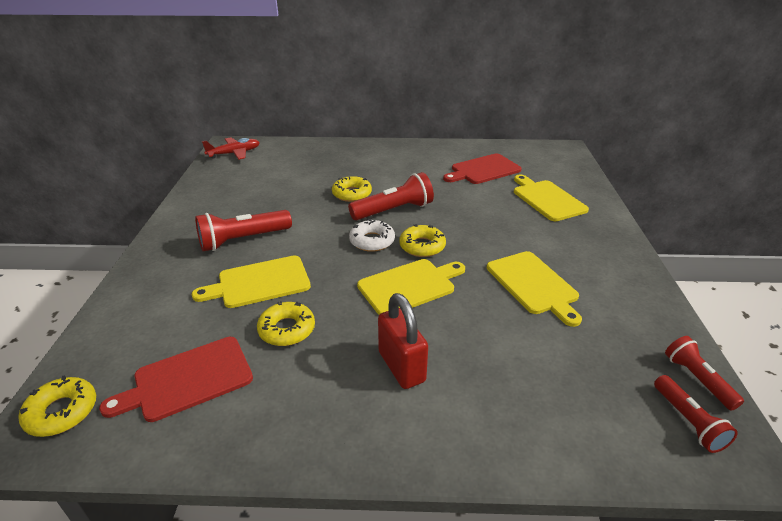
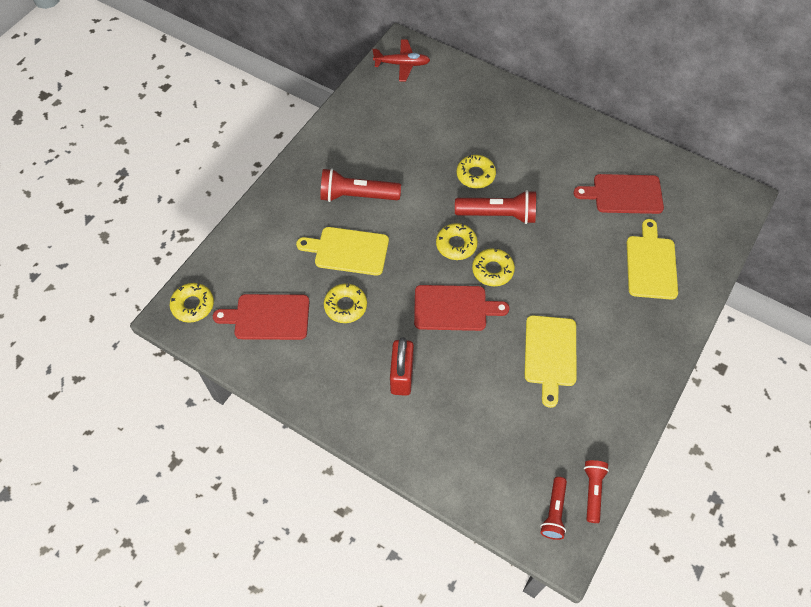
camera: 30 degrees right, 25 degrees up
white donut [349,219,395,252] -> yellow donut [436,223,478,260]
yellow cutting board [357,259,465,315] -> red cutting board [414,285,510,331]

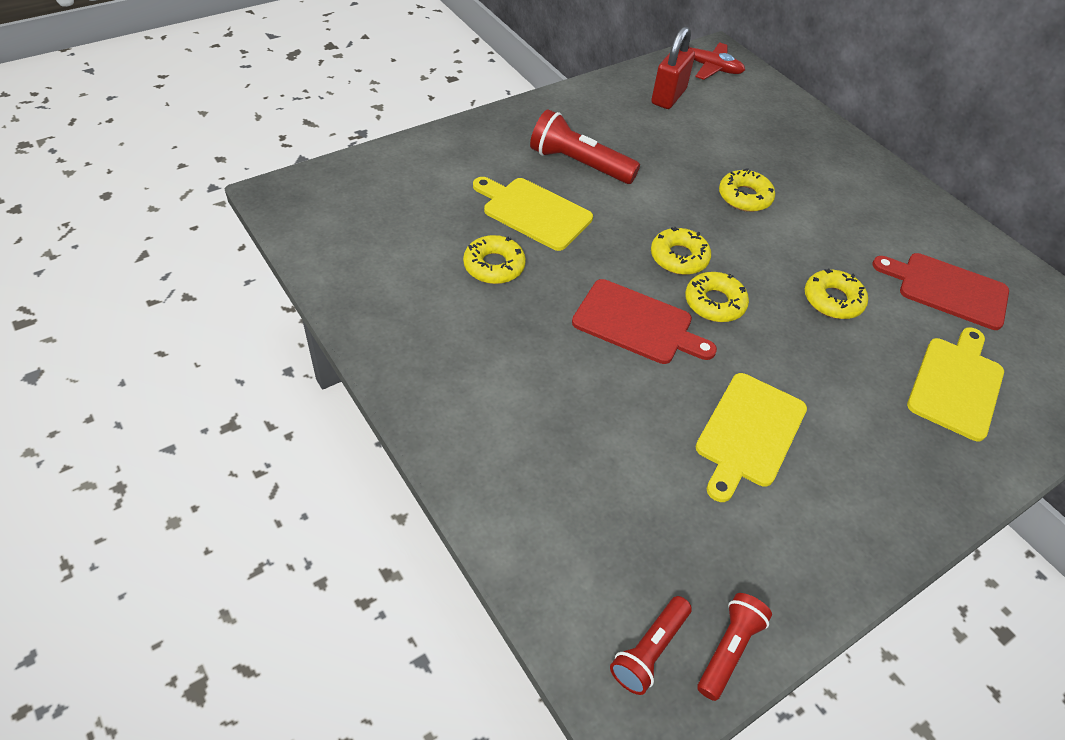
camera: 20 degrees right, 10 degrees down
yellow donut [170,283,214,323] -> yellow donut moved to [805,269,868,319]
red cutting board [213,294,309,340] -> none
red padlock [390,337,414,396] -> red padlock moved to [651,26,695,109]
red flashlight [455,190,536,224] -> none

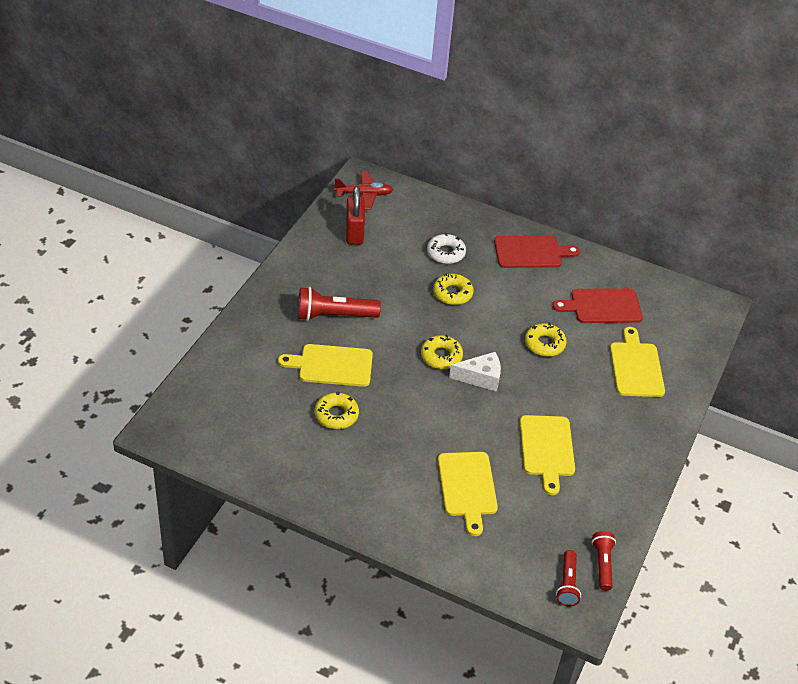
camera: 30 degrees left, 5 degrees down
red cutting board [572,279,717,364] -> red cutting board moved to [494,235,580,268]
yellow donut [685,272,749,322] -> white cheese [449,352,501,392]
none -> white donut [427,233,466,264]
none -> yellow cutting board [438,452,498,536]

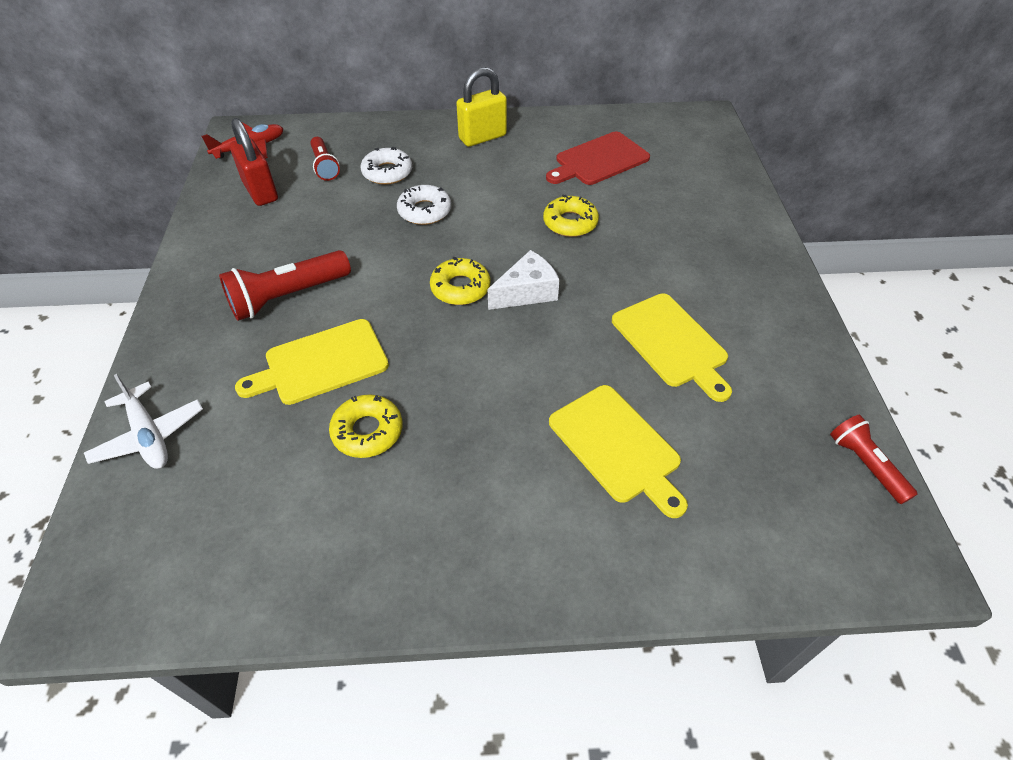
camera: 25 degrees left, 5 degrees up
yellow donut [433,273,474,305] -> white donut [397,185,451,225]
red cutting board [494,235,580,268] -> yellow padlock [456,67,507,147]
red flashlight [556,550,581,606] -> red flashlight moved to [310,137,340,181]
yellow cutting board [610,327,665,397] -> none
none -> white plane [84,374,203,469]

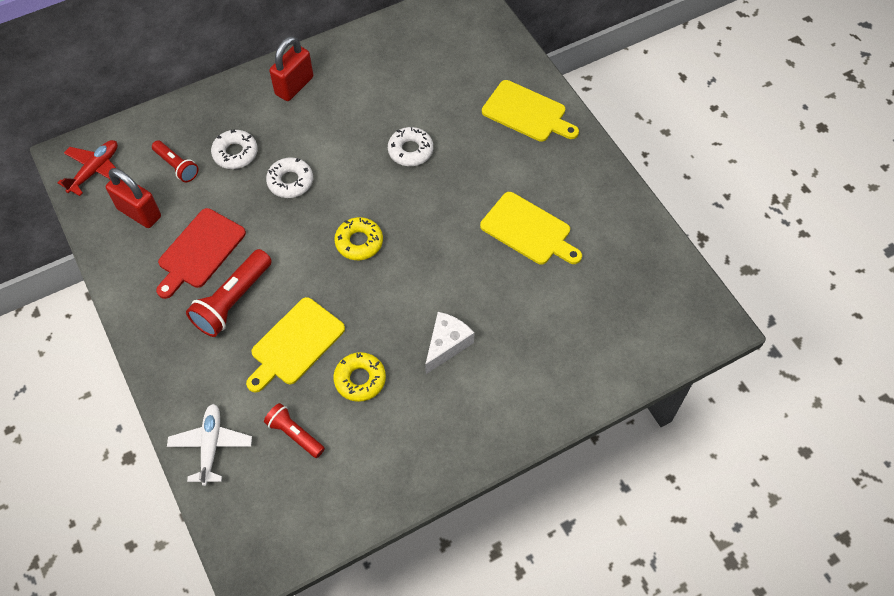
camera: 25 degrees left, 10 degrees up
white plane [84,374,203,469] -> white plane turned 120 degrees counterclockwise [167,404,252,486]
yellow padlock [456,67,507,147] -> red padlock [269,36,313,101]
white cheese [488,250,559,310] -> white cheese moved to [425,312,474,374]
yellow donut [543,194,599,237] -> white donut [388,127,433,166]
red cutting board [546,132,650,185] -> red cutting board moved to [156,208,246,299]
yellow cutting board [549,385,688,518] -> yellow cutting board moved to [482,80,579,142]
red flashlight [830,415,917,504] -> red flashlight moved to [264,403,325,458]

